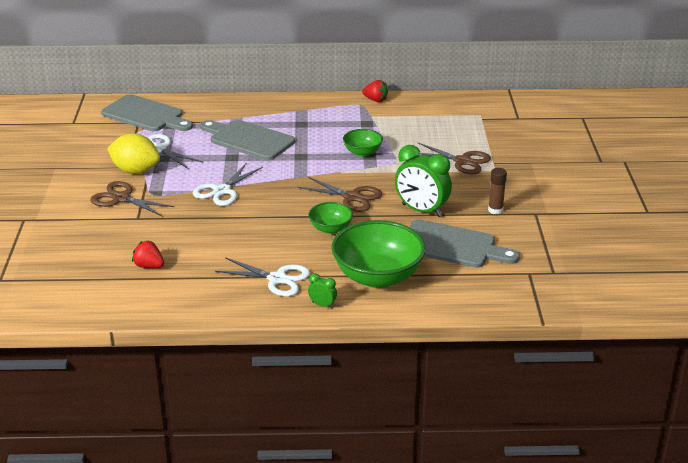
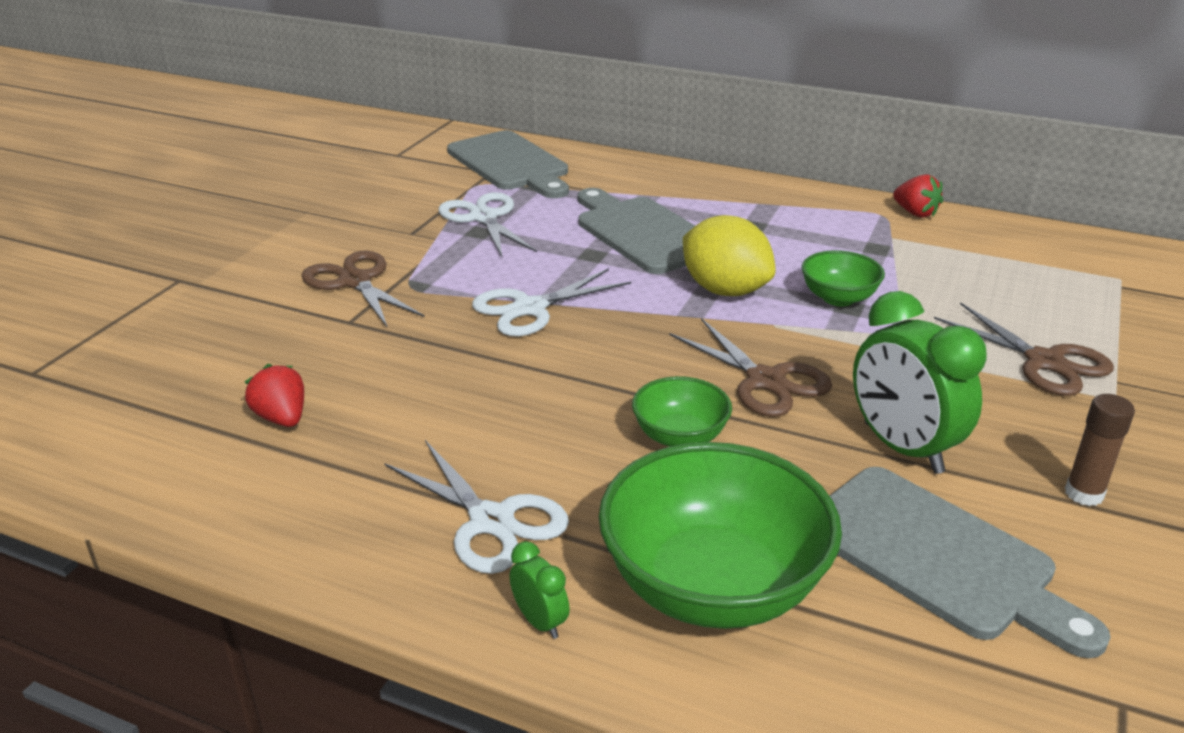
camera: 25 degrees right, 0 degrees up
yellow lemon [107,133,160,174] -> yellow lemon moved to [683,215,776,296]

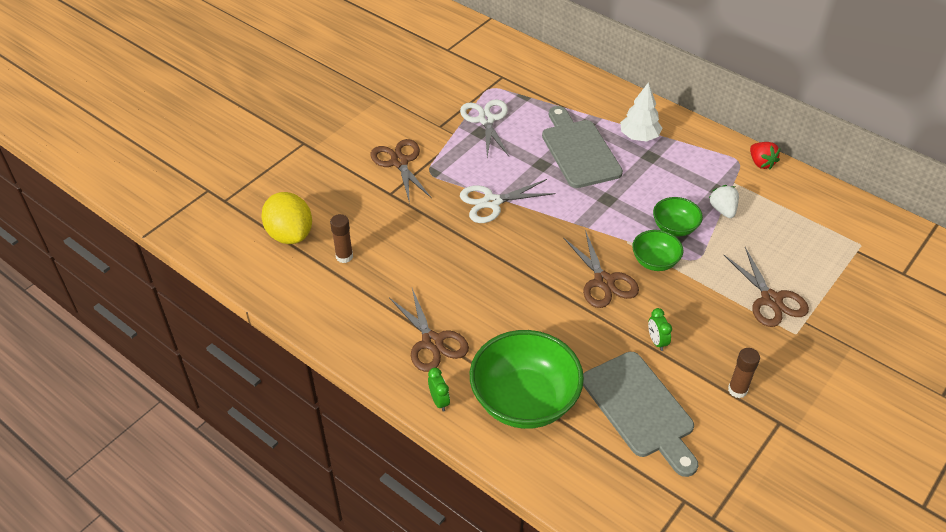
camera: 15 degrees right, 15 degrees up
red strawberry [245,364,304,427] -> brown glue stick [330,214,353,263]
white scissors [384,440,569,574] -> brown scissors [389,288,469,372]
grey cutting board [447,130,569,198] -> none
green bowl [632,376,732,446] -> green bowl moved to [632,230,683,271]
yellow lemon [683,215,776,296] -> yellow lemon moved to [261,192,312,244]
green clock [853,291,986,474] -> green clock [648,308,672,351], size x0.46
none -> white tree [620,82,662,142]
none -> white strawberry [709,185,739,218]

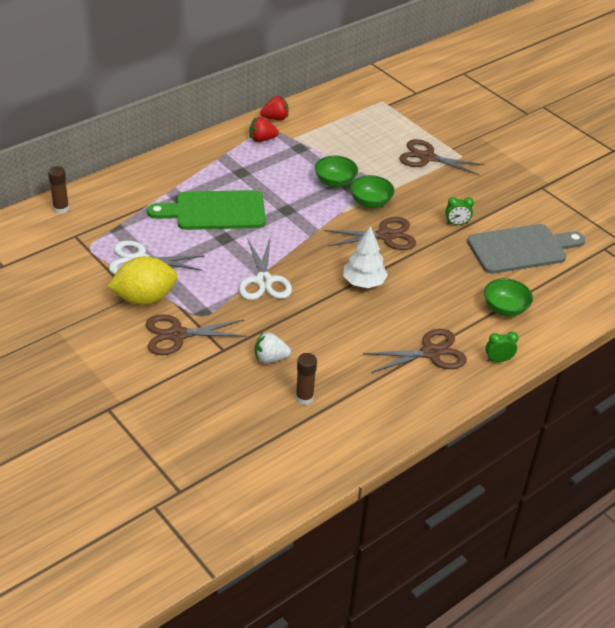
camera: 80 degrees left, 5 degrees down
yellow lemon [261,192,312,244] -> yellow lemon moved to [107,256,178,305]
green bowl [470,330,584,429] -> green bowl [484,278,533,317], size x0.51
grey cutting board [542,106,623,188] -> green cutting board [147,190,266,230]
white tree [620,82,662,142] -> white tree moved to [343,226,388,288]
white strawberry [709,185,739,218] -> white strawberry moved to [255,332,291,363]
brown scissors [724,247,809,327] -> brown scissors turned 150 degrees counterclockwise [399,139,484,175]
brown glue stick [728,348,760,398] -> brown glue stick moved to [48,166,69,214]
none -> red strawberry [250,117,279,142]

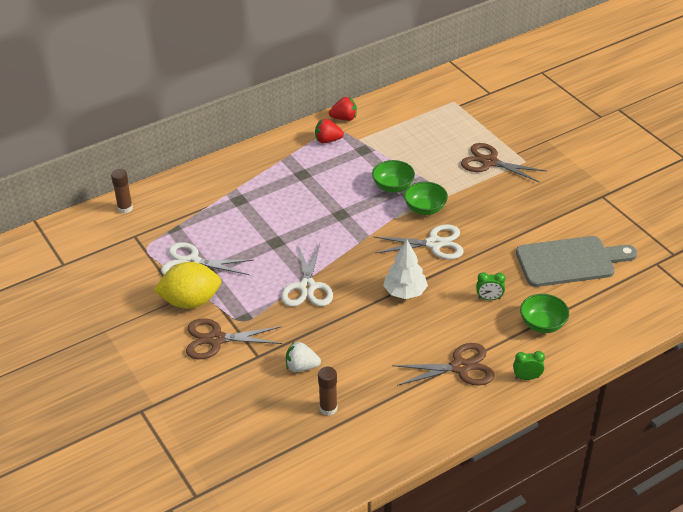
camera: 10 degrees right, 0 degrees up
green cutting board [147,190,266,230] -> none
brown scissors [324,217,416,250] -> white scissors [374,224,464,259]
green clock [445,197,474,225] -> green clock moved to [476,272,506,300]

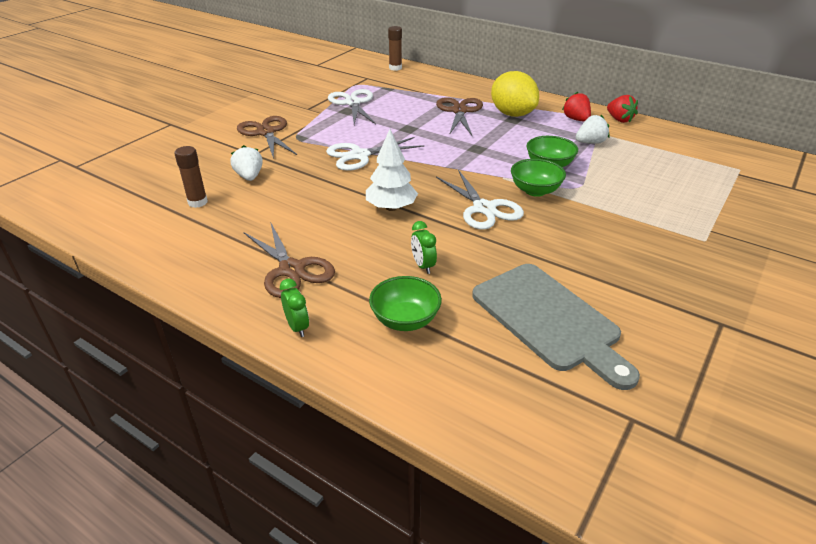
camera: 65 degrees right, 5 degrees down
yellow lemon [154,262,221,309] -> yellow lemon moved to [491,71,539,117]
brown scissors [461,143,546,183] -> brown scissors moved to [436,97,483,135]
none -> white strawberry [576,115,609,144]

